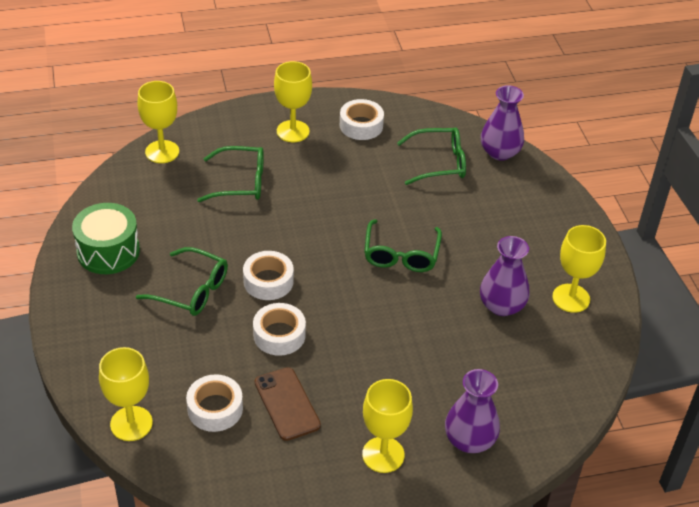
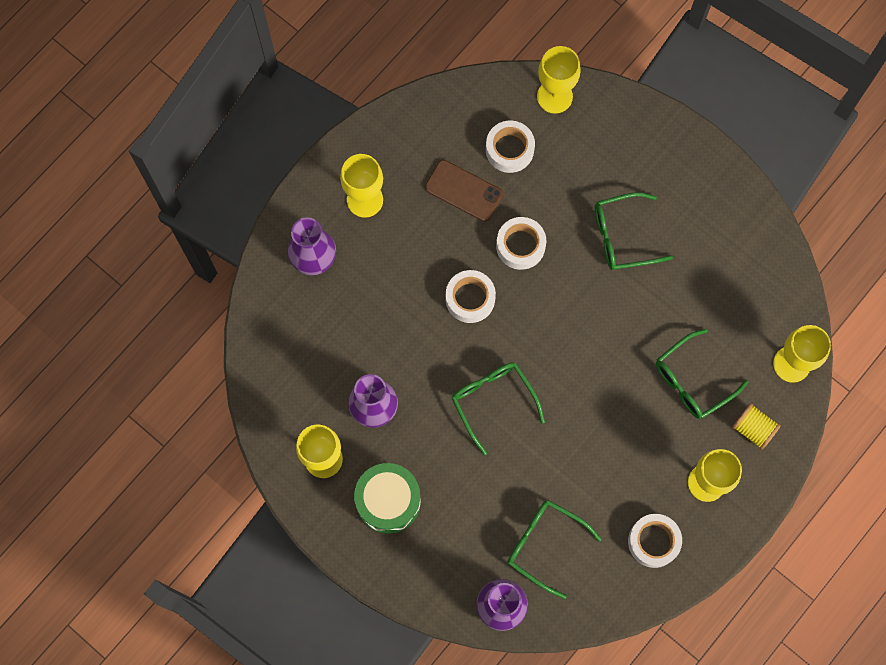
camera: 145 degrees right, 30 degrees up
green drum [72,203,140,274] -> green drum moved to [354,463,421,534]
white tape [243,251,294,300] -> white tape moved to [446,270,496,323]
green glasses [397,127,466,185] -> green glasses turned 75 degrees clockwise [507,500,602,599]
none -> yellow spool [732,403,781,450]

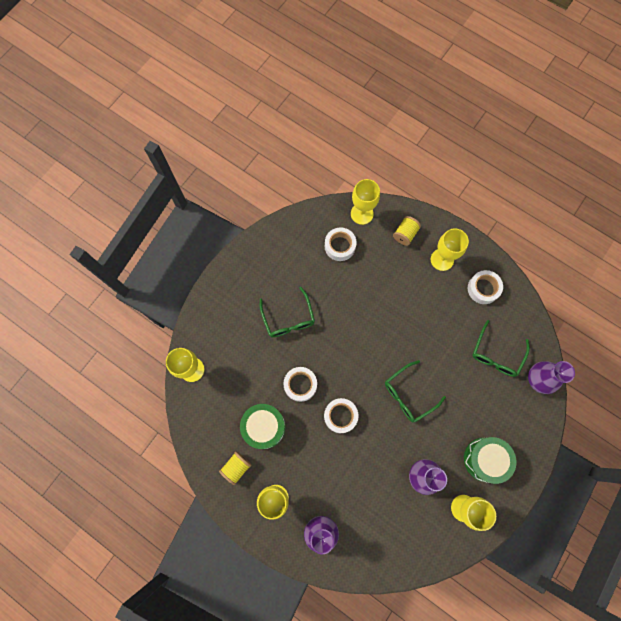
camera: 95 degrees left, 0 degrees up
brown phone [425,160,503,222] -> green drum [240,404,285,449]
white tape [486,121,535,173] -> white tape moved to [325,227,357,261]
green glasses [656,329,749,419] -> none
none -> yellow spool [219,451,252,485]

